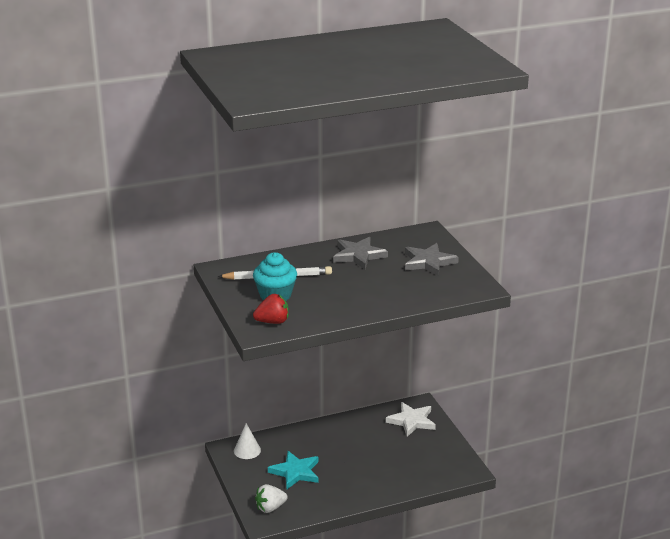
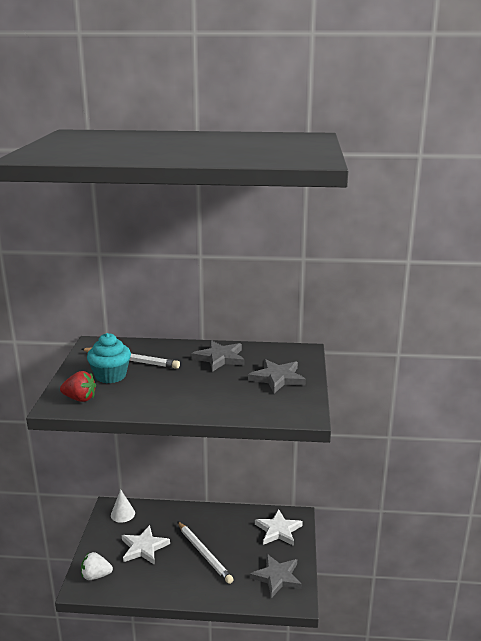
camera: 25 degrees right, 5 degrees down
turquoise star [268,451,319,489] -> white star [122,525,170,564]
none -> white pencil [177,521,234,584]
none -> grey star [250,554,302,598]

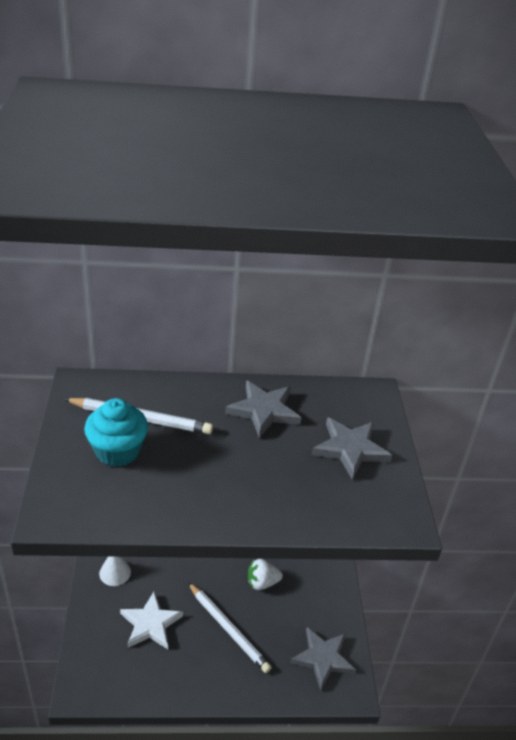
camera: 10 degrees left, 15 degrees up
red strawberry [60,371,96,402] -> none
white strawberry [81,552,113,580] -> white strawberry moved to [248,559,283,590]
white star [255,509,303,546] -> none

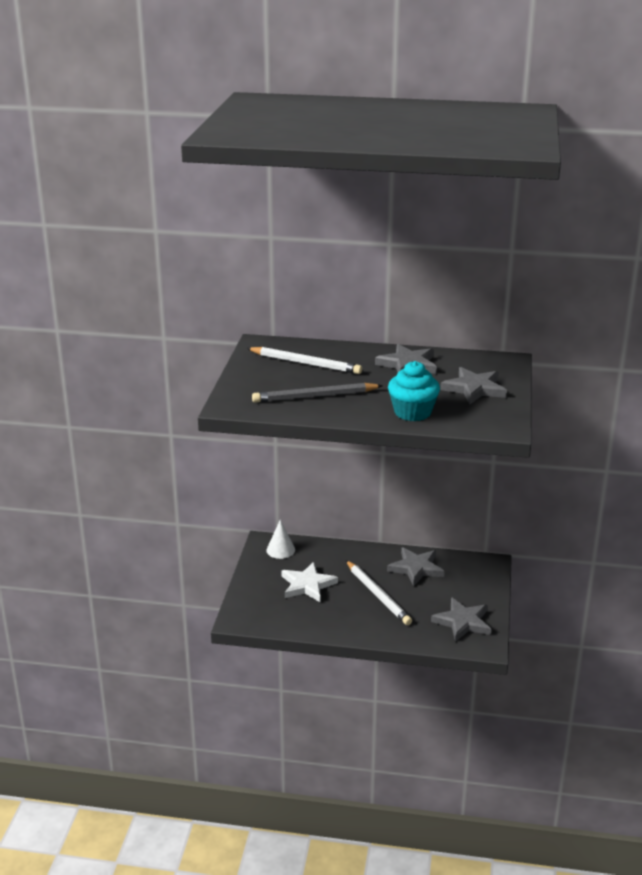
camera: 15 degrees right, 10 degrees down
turquoise cupcake [84,398,148,467] -> turquoise cupcake moved to [388,361,440,421]
white strawberry [248,559,283,590] -> grey star [387,547,445,586]
none -> grey pencil [252,383,383,403]

